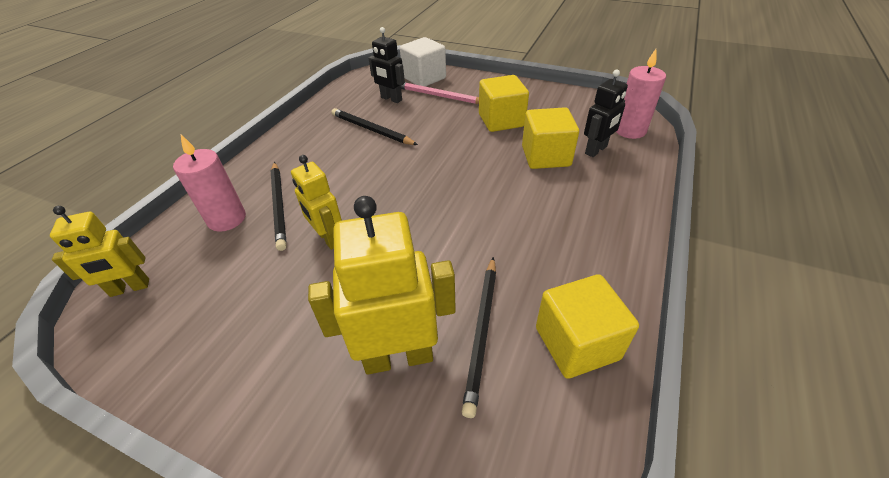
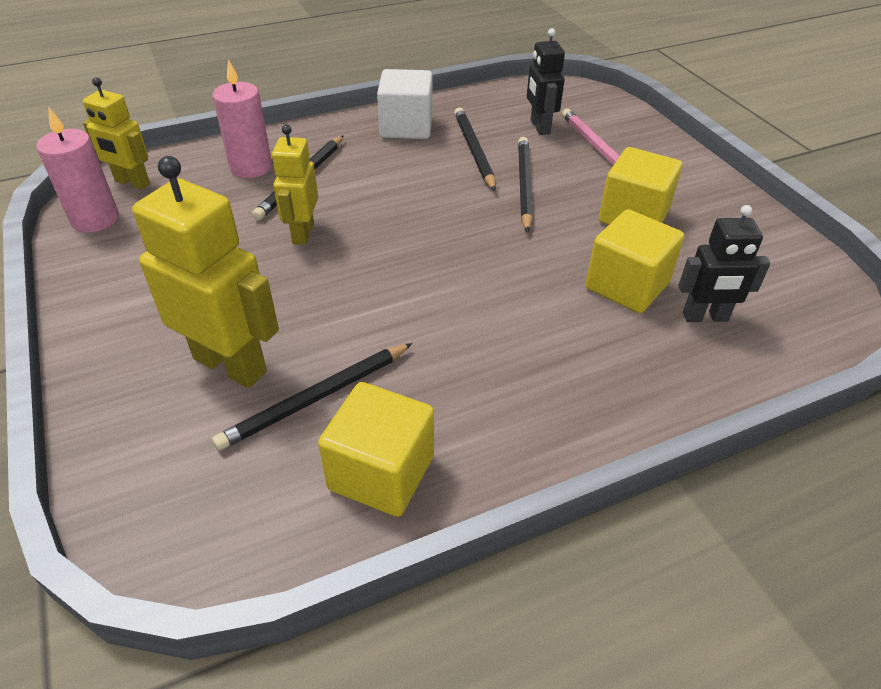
camera: 40 degrees right, 0 degrees up
white cube [400,37,446,87] -> white cube moved to [377,69,433,139]
pink candle [616,49,666,139] -> pink candle moved to [36,107,119,233]
none -> black pencil [518,137,533,233]

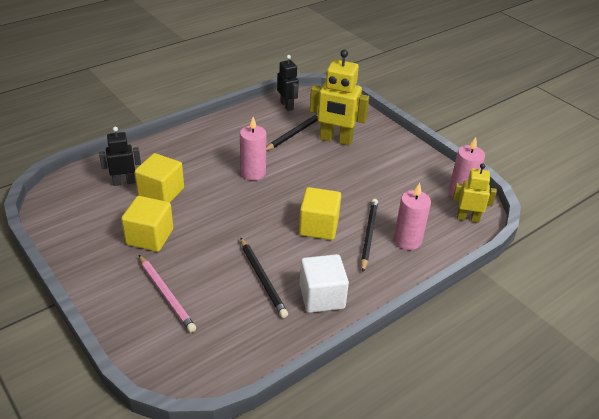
camera: 165 degrees right, 5 degrees down
yellow robot [272,125,318,245] -> none
yellow cube [318,382,434,517] -> yellow cube moved to [299,187,341,240]
black pencil [518,137,533,233] -> none
black robot [527,28,565,135] -> black robot moved to [277,55,299,111]
none -> pink candle [240,117,266,180]

